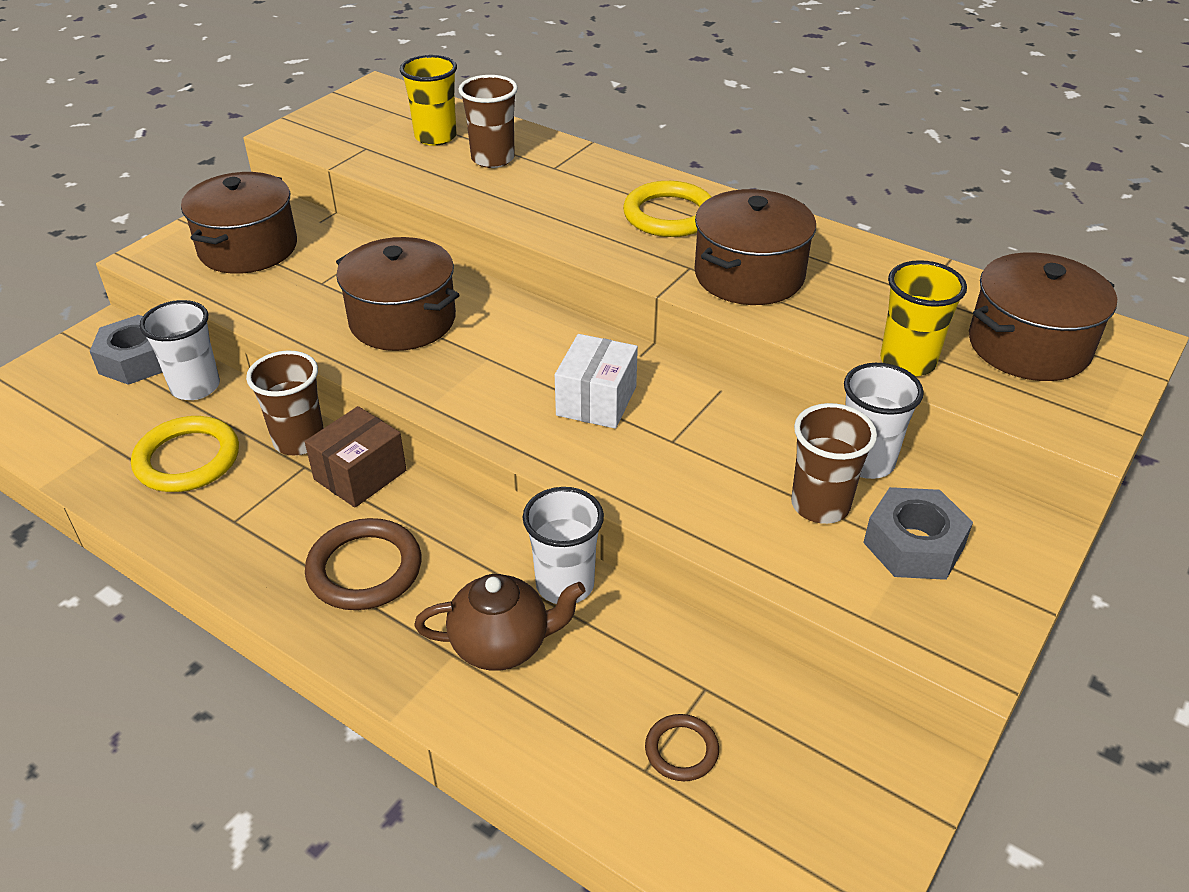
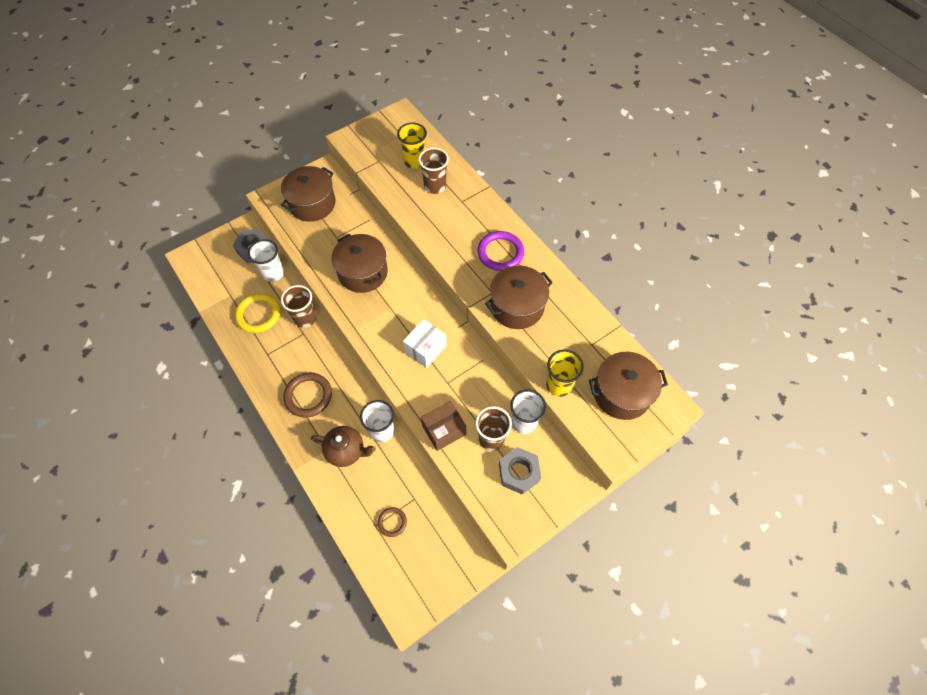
camera: 20 degrees right, 20 degrees up
brown box [305,406,406,508] -> brown box moved to [421,401,466,451]
yellow ring [623,181,712,237] -> purple ring [477,231,524,271]

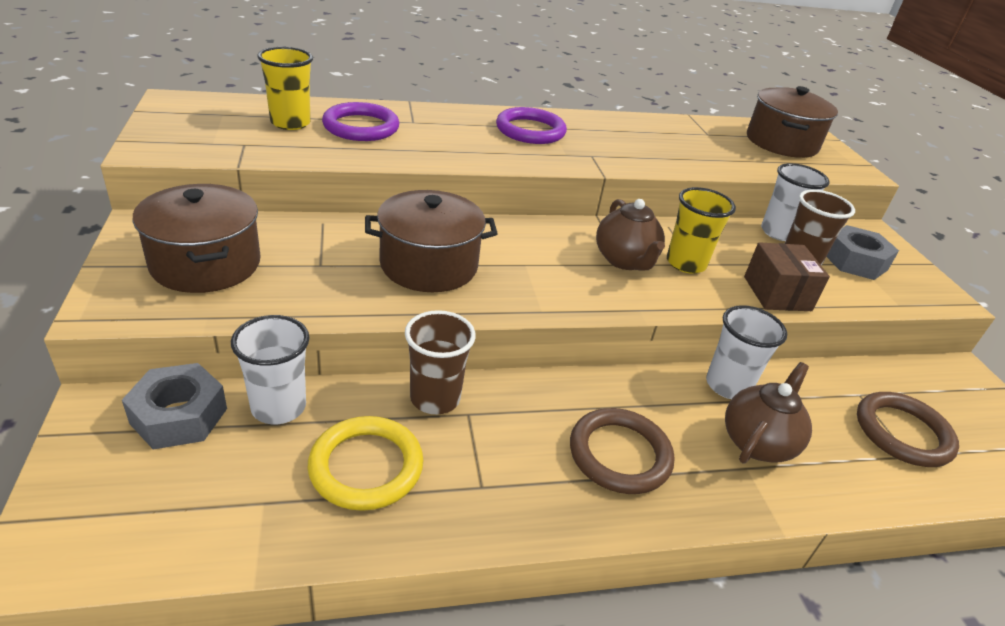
camera: 70 degrees left, 25 degrees down
brown ring [378,507,407,537] -> brown ring [857,392,959,467], size x1.80
white box [403,319,447,368] -> brown teapot [596,199,665,270]
brown cup [418,148,449,194] -> purple ring [322,102,399,141]
brown pot [485,265,553,329] -> none
yellow cup [546,350,584,397] -> yellow cup moved to [667,187,736,274]

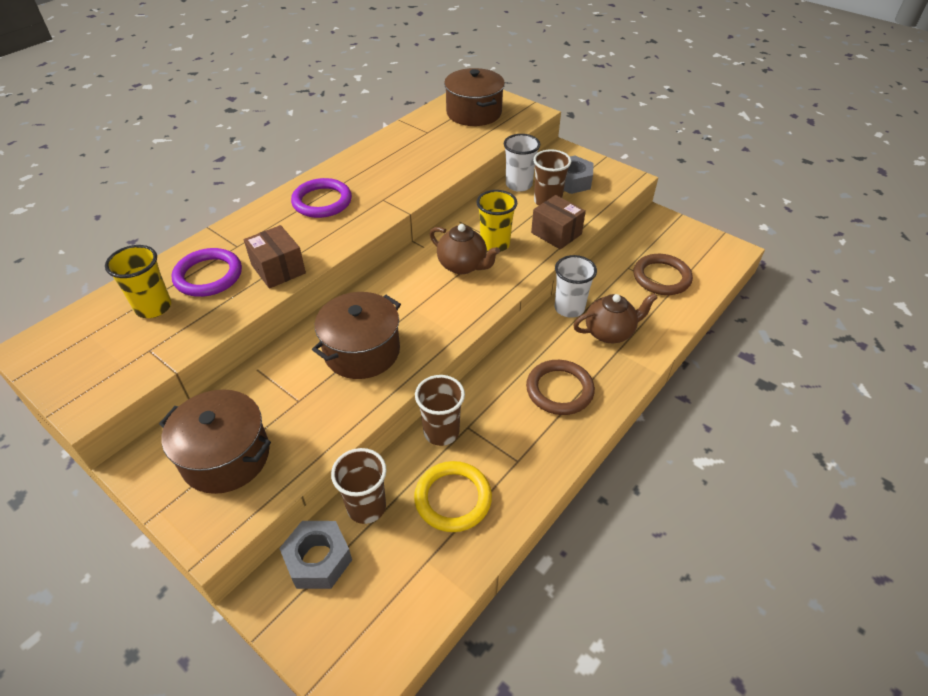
camera: 35 degrees left, 10 degrees up
white cup [231,315,309,424] -> brown cup [331,448,387,524]
brown teapot [725,362,812,464] -> brown teapot turned 75 degrees clockwise [573,293,658,343]
none -> brown box [244,225,306,289]

